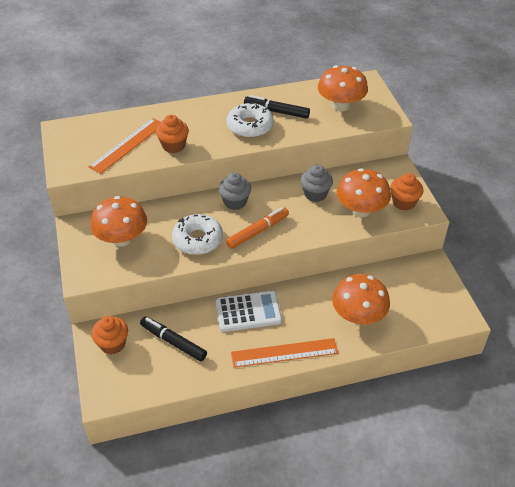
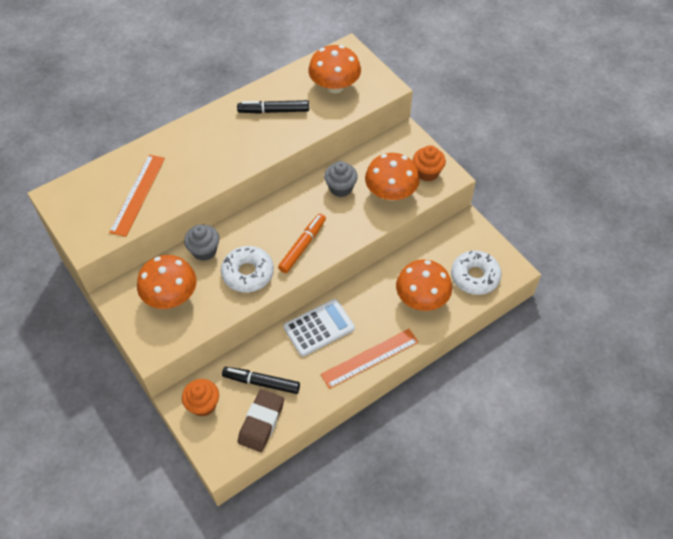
camera: 20 degrees left, 10 degrees up
orange cupcake [156,115,189,153] -> none
grey cupcake [218,173,251,210] -> grey cupcake moved to [184,224,219,261]
white donut [227,102,274,138] -> white donut moved to [451,251,502,295]
none -> brown eraser [238,389,284,452]

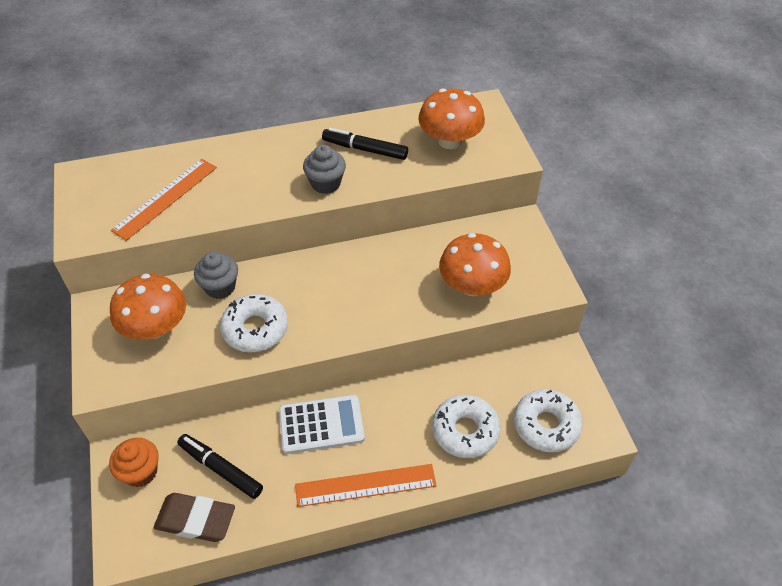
camera: 20 degrees right, 5 degrees down
brown eraser [238,389,284,452] -> brown eraser turned 60 degrees clockwise [154,493,235,542]
orange marker [278,214,326,273] -> none
grey cupcake [324,161,358,197] -> grey cupcake moved to [303,145,346,194]
orange mushroom [396,260,452,311] -> white donut [432,395,501,458]
orange cupcake [413,145,446,182] -> none

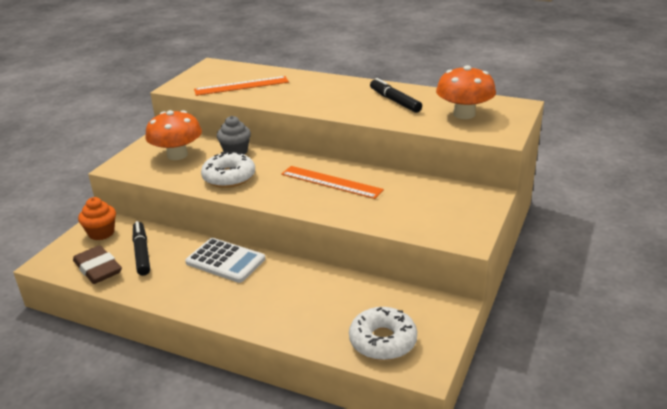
camera: 40 degrees right, 20 degrees down
orange ruler [295,464,437,507] -> orange ruler moved to [281,166,384,199]
grey cupcake [303,145,346,194] -> none
white donut [432,395,501,458] -> none
orange mushroom [439,233,511,296] -> none

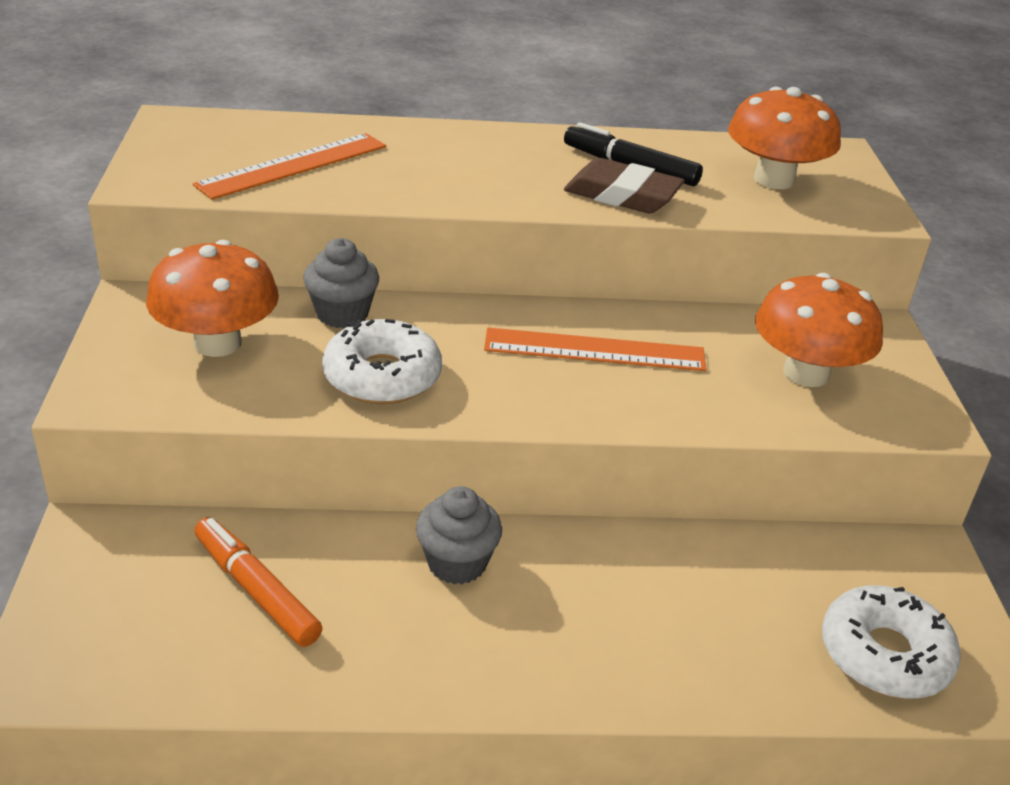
camera: 30 degrees left, 5 degrees up
brown eraser [73,245,122,284] -> brown eraser moved to [564,158,685,213]
orange cupcake [78,197,116,240] -> none
black marker [133,221,150,276] -> orange marker [194,517,322,647]
white calculator [185,238,265,283] -> grey cupcake [416,486,502,584]
none -> orange mushroom [755,273,883,387]

